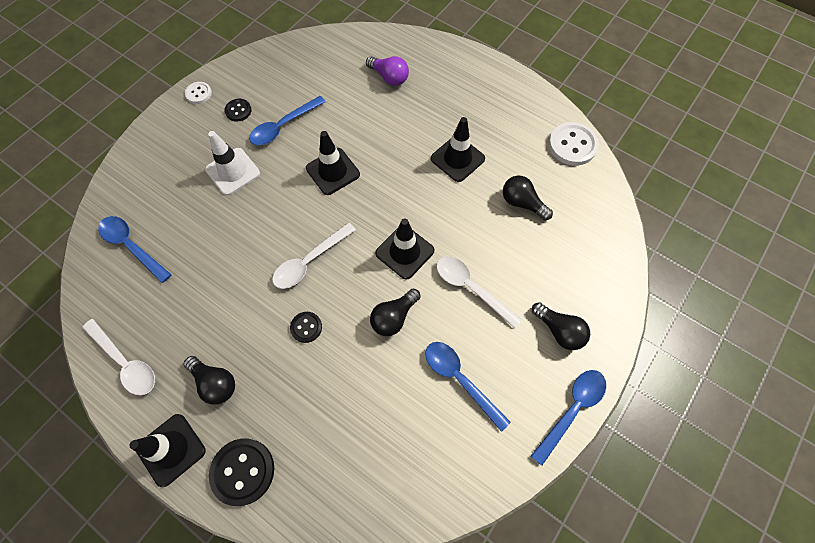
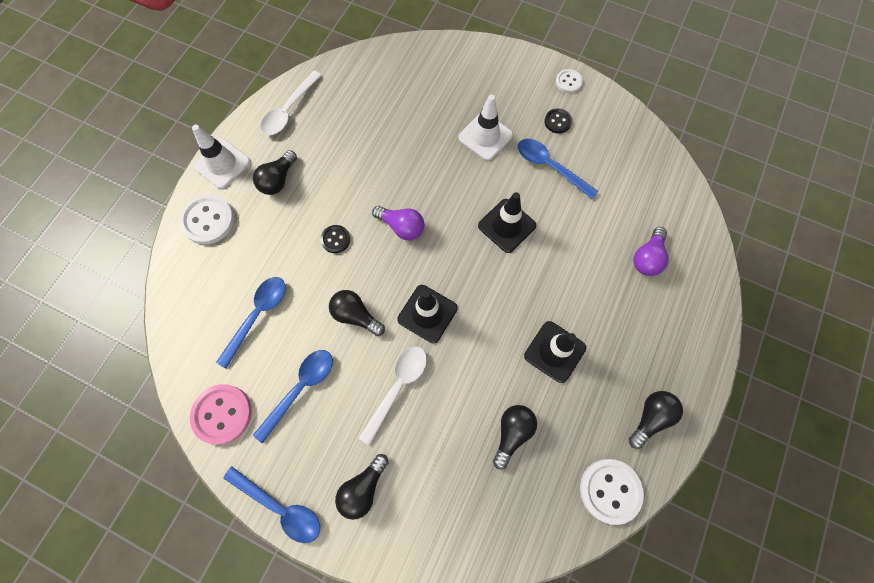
camera: 80 degrees right, 5 degrees up
blue spoon [98,216,172,283] -> blue spoon moved to [216,277,285,368]
black traffic cone [129,414,206,487] -> white traffic cone [192,124,251,189]
black button [209,439,274,506] -> white button [179,195,234,244]
white spoon [272,222,356,289] -> purple light bulb [372,206,424,240]
none -> pink button [190,384,252,445]
none -> black light bulb [628,391,683,449]

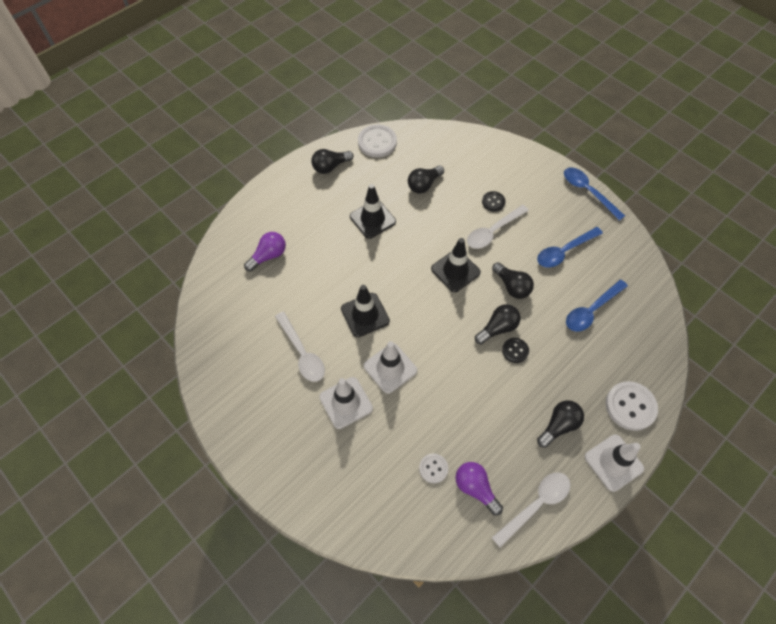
camera: 160 degrees left, 10 degrees down
pink button [190,384,252,445] -> none
black light bulb [335,454,389,520] -> black light bulb moved to [475,304,521,344]
purple light bulb [372,206,424,240] -> purple light bulb moved to [455,462,503,515]
blue spoon [518,139,598,199] -> white spoon [275,312,325,382]
black button [544,108,572,134] -> black button moved to [482,191,506,212]
white button [556,69,583,93] -> white button moved to [419,454,448,483]
none -> white traffic cone [364,341,417,394]

